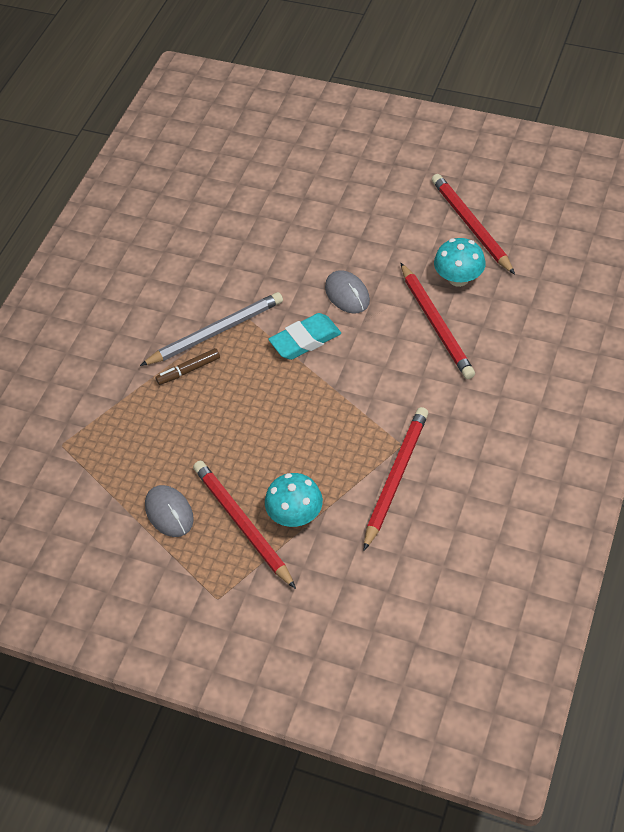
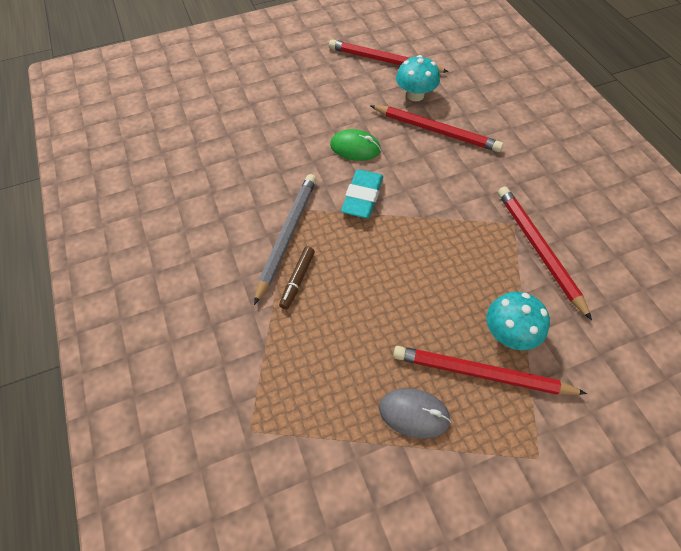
camera: 45 degrees left, 5 degrees up
grey mouse [325,270,370,314] -> green mouse [330,129,381,161]

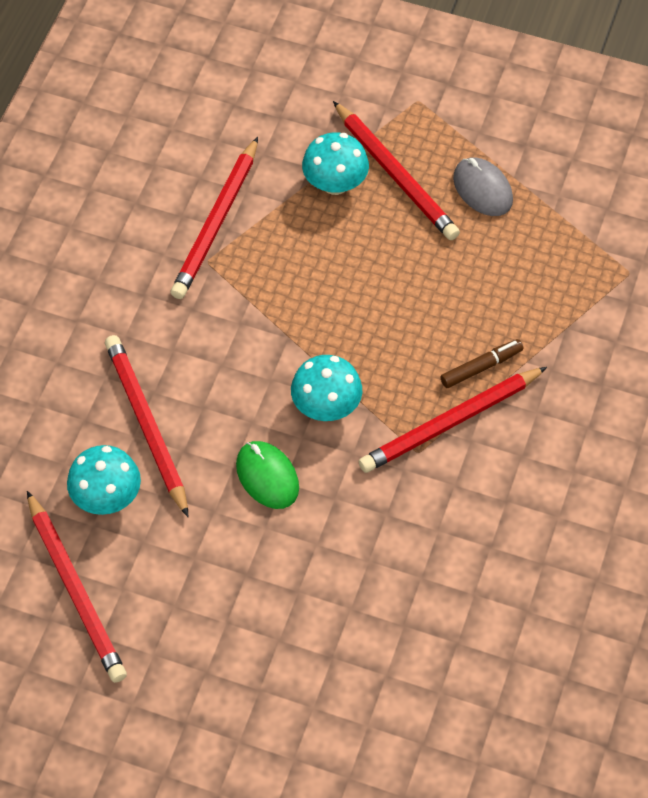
camera: 140 degrees left, 0 degrees up
grey pencil [254,174,317,305] -> red pencil [359,367,547,473]
turquoise eraser [341,169,383,218] -> turquoise mushroom [291,355,362,421]

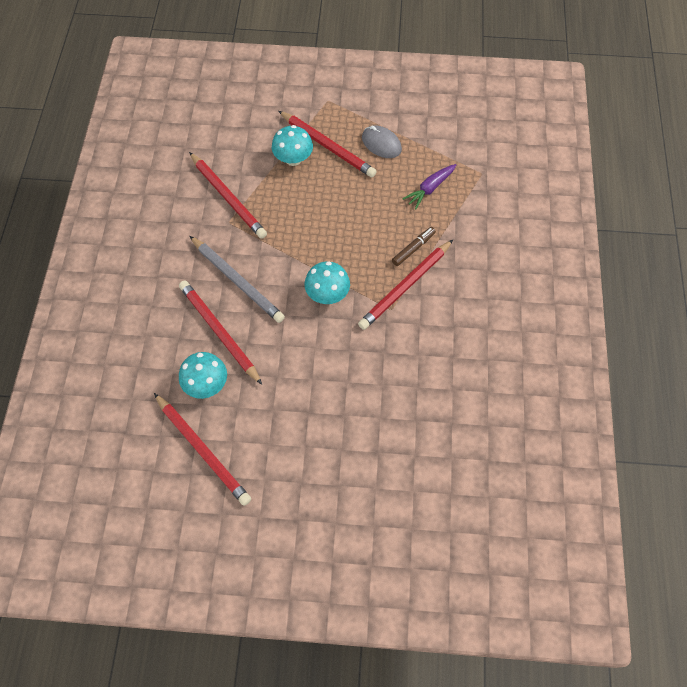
camera: 15 degrees left, 5 degrees up
red pencil [171,137,258,299] -> red pencil turned 45 degrees counterclockwise [189,152,267,239]
green mouse [236,441,299,509] -> none
none -> grey pencil [190,236,285,323]
none -> purple carrot [402,164,456,209]

